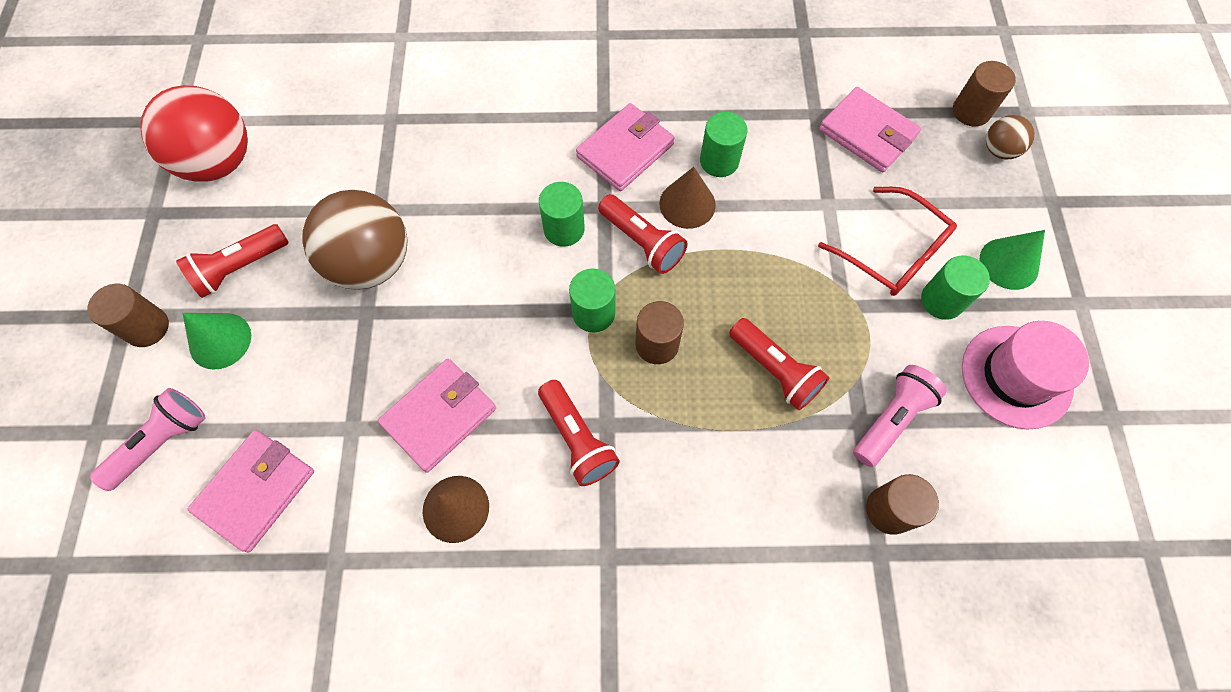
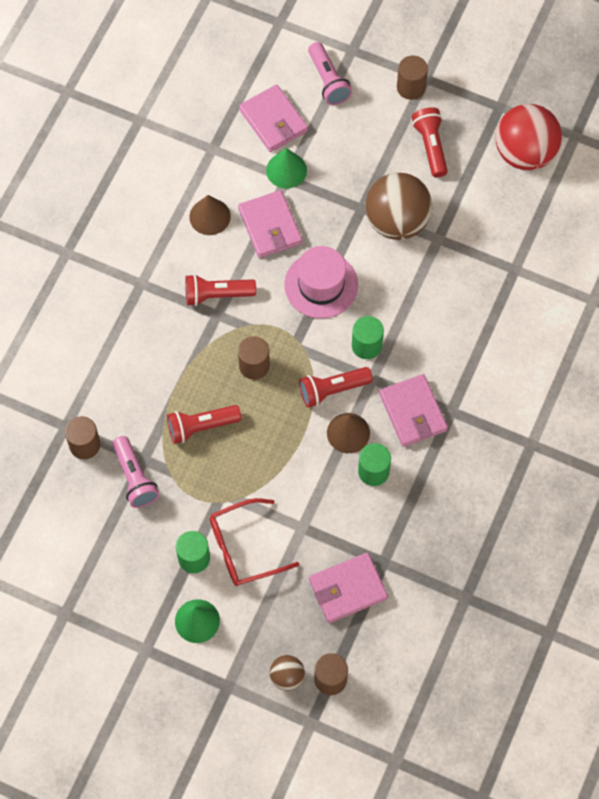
camera: 115 degrees right, 0 degrees up
green cone [183,313,251,370] -> green cone moved to [266,148,307,189]
green cylinder [569,269,615,332] -> none
pink hat [962,321,1089,430] -> pink hat moved to [284,246,358,319]

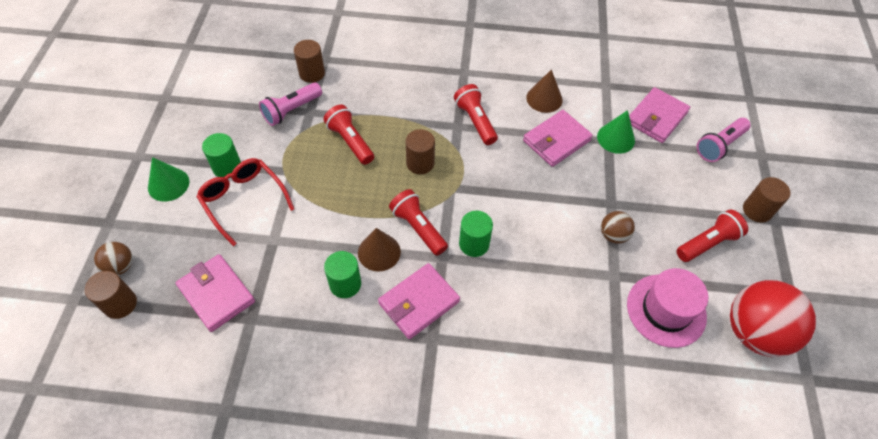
camera: 70 degrees right, 10 degrees down
pink hat [284,246,358,319] -> pink hat moved to [627,268,708,348]
brown ball [365,173,432,240] -> brown ball [601,211,635,244], size x0.48

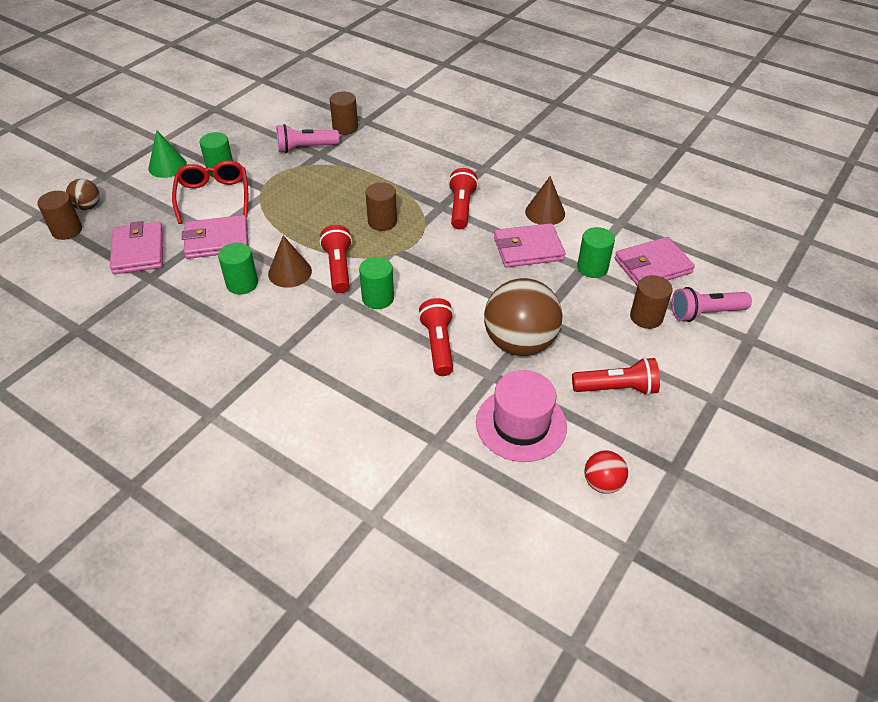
camera: 30 degrees right, 10 degrees down
red flashlight [324,105,374,165] -> red flashlight moved to [418,298,454,376]
pink wallet [378,263,460,339] -> pink wallet moved to [182,215,248,259]
green cone [597,110,635,154] -> green cylinder [577,227,615,278]
brown ball [601,211,635,244] -> brown ball [484,278,562,356], size x2.08
red ball [730,280,816,357] -> red ball [584,451,628,494], size x0.48
brown cylinder [743,177,791,223] -> brown cylinder moved to [630,275,673,329]

